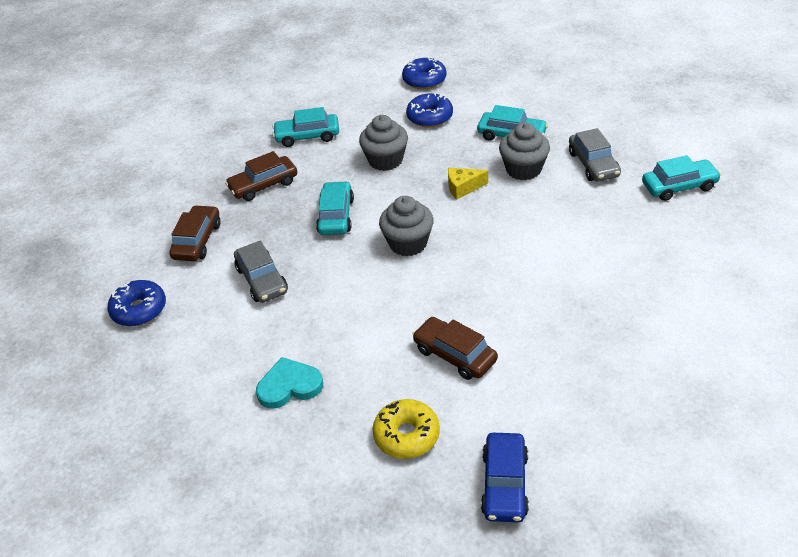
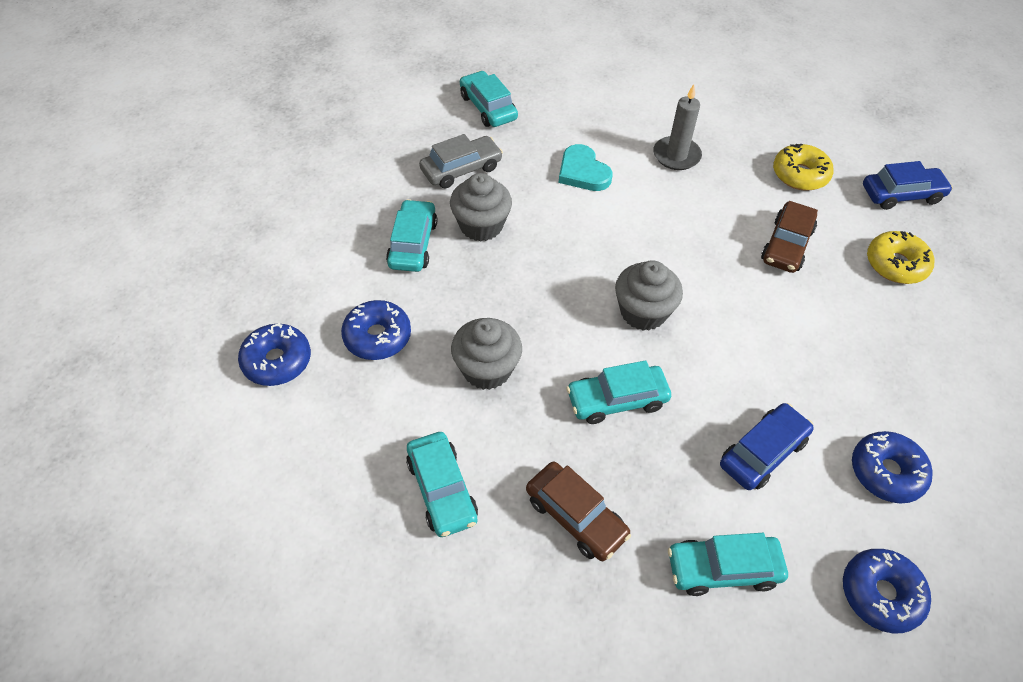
camera: 110 degrees left, 10 degrees up
brown car [169,205,221,261] -> turquoise car [668,533,788,596]
grey car [234,240,288,303] -> blue car [720,403,814,490]
turquoise heart [256,357,323,409] -> turquoise heart moved to [559,144,612,191]
yellow cheese [448,168,488,200] -> none
none -> grey candle [653,84,702,170]
none -> yellow donut [773,144,834,190]
none -> blue donut [852,431,933,503]

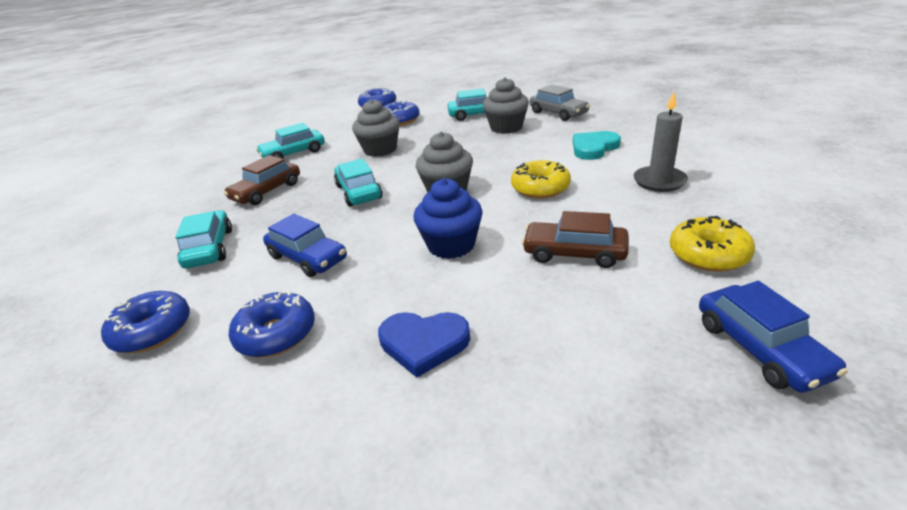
camera: 85 degrees right, 20 degrees down
turquoise car [460,71,518,127] -> none
yellow donut [867,231,935,284] -> yellow donut moved to [511,160,571,199]
none -> blue heart [378,312,470,377]
none -> blue cupcake [414,178,483,259]

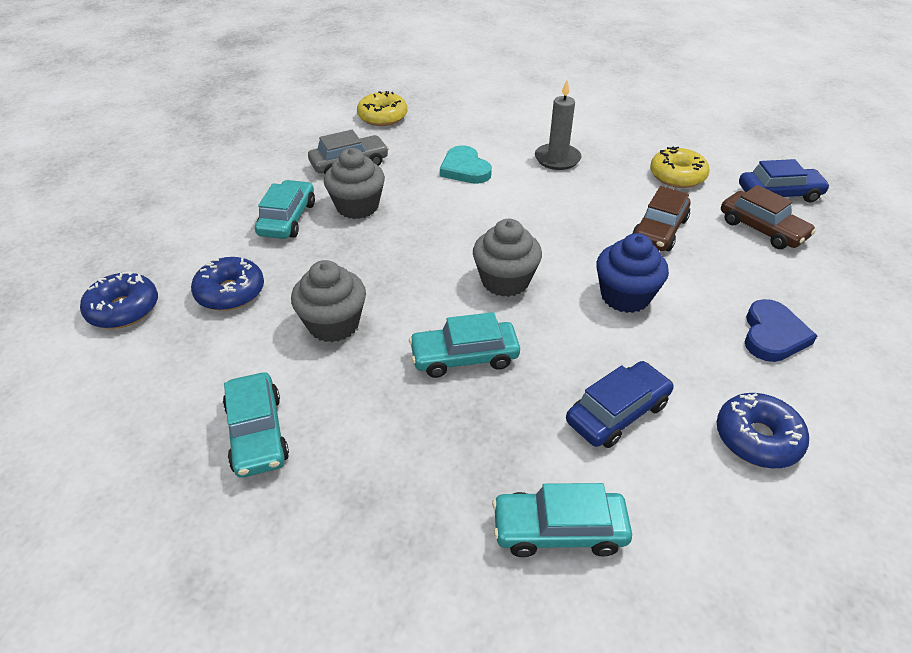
camera: 80 degrees left, 10 degrees up
blue donut [101,291,190,353] -> none
brown car [224,155,300,205] -> brown car moved to [721,185,816,249]
yellow donut [511,160,571,199] -> yellow donut moved to [357,91,407,126]

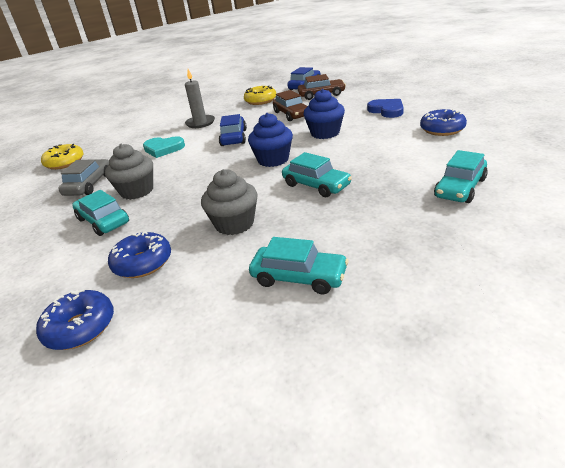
camera: 50 degrees left, 10 degrees down
turquoise car [409,312,520,378] -> turquoise car turned 75 degrees counterclockwise [282,152,352,197]
grey cupcake [473,219,542,297] -> blue cupcake [248,113,293,167]
blue car [566,361,674,448] -> blue car moved to [219,114,247,146]

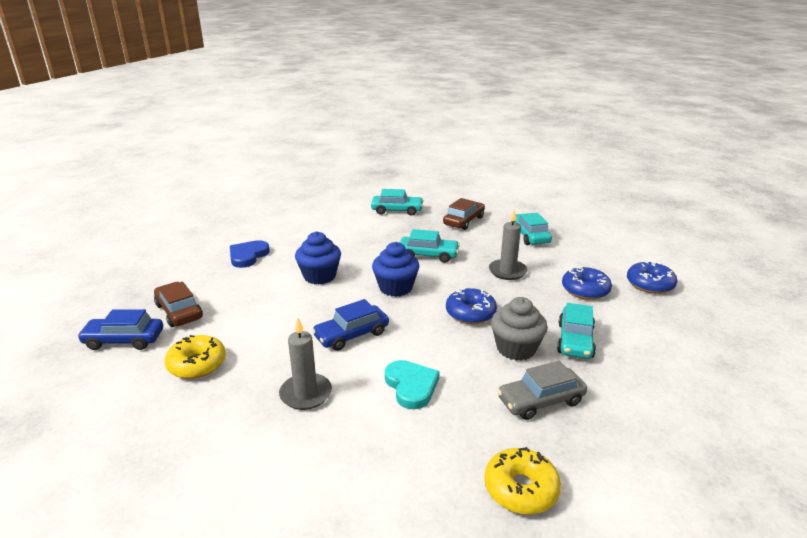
camera: 125 degrees left, 5 degrees down
grey cupcake [201,169,257,235] -> grey candle [489,210,528,280]
brown car [273,90,307,121] -> brown car moved to [443,198,485,230]
turquoise car [282,152,352,197] -> turquoise car turned 90 degrees clockwise [400,229,460,263]
blue donut [420,109,467,136] -> blue donut moved to [446,288,497,324]

